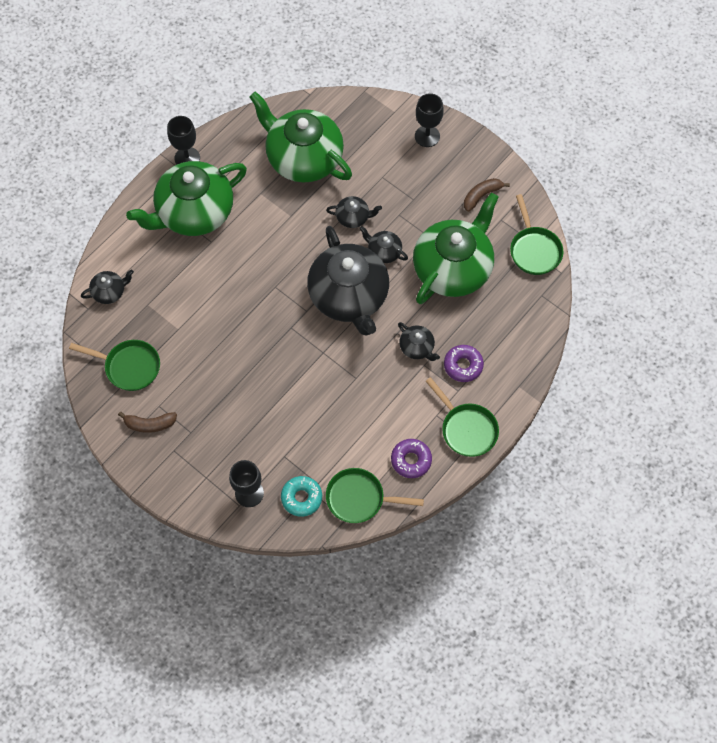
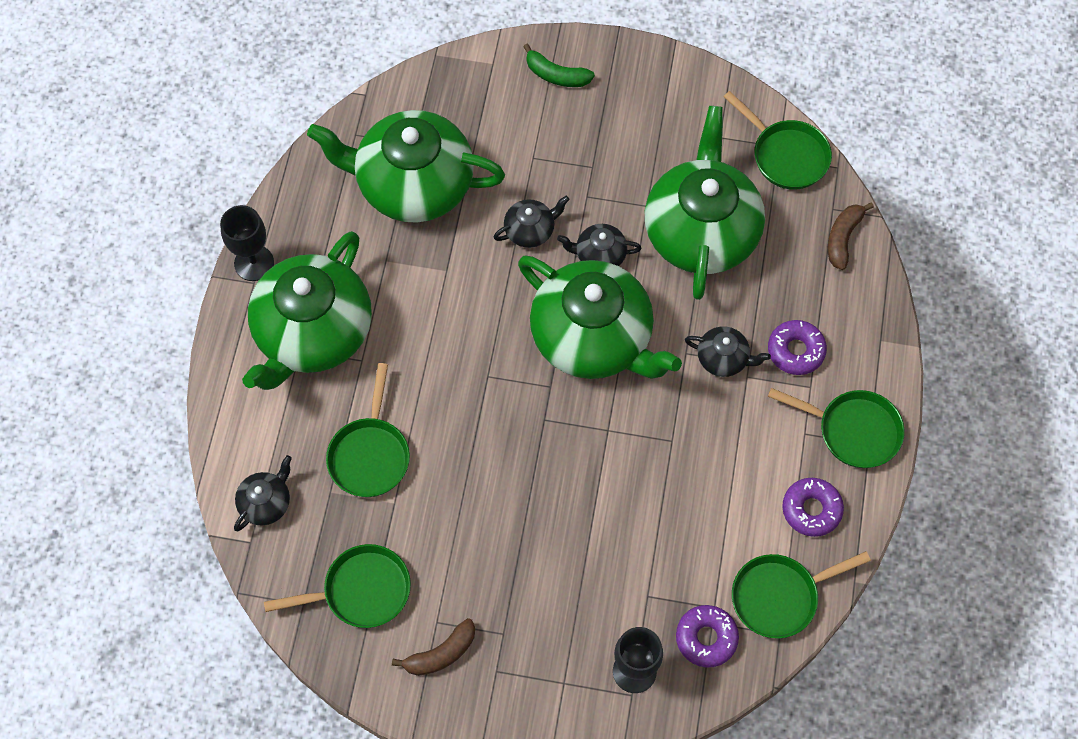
camera: 30 degrees left, 0 degrees up
turquoise donut [281,476,322,517] -> purple donut [676,605,739,668]
black teapot [307,226,389,336] -> green teapot [518,256,682,379]
black goblet [415,93,444,147] -> green banana [523,44,595,87]
brown banana [464,178,510,212] -> brown banana moved to [828,202,874,270]
none -> green pan [326,363,410,497]

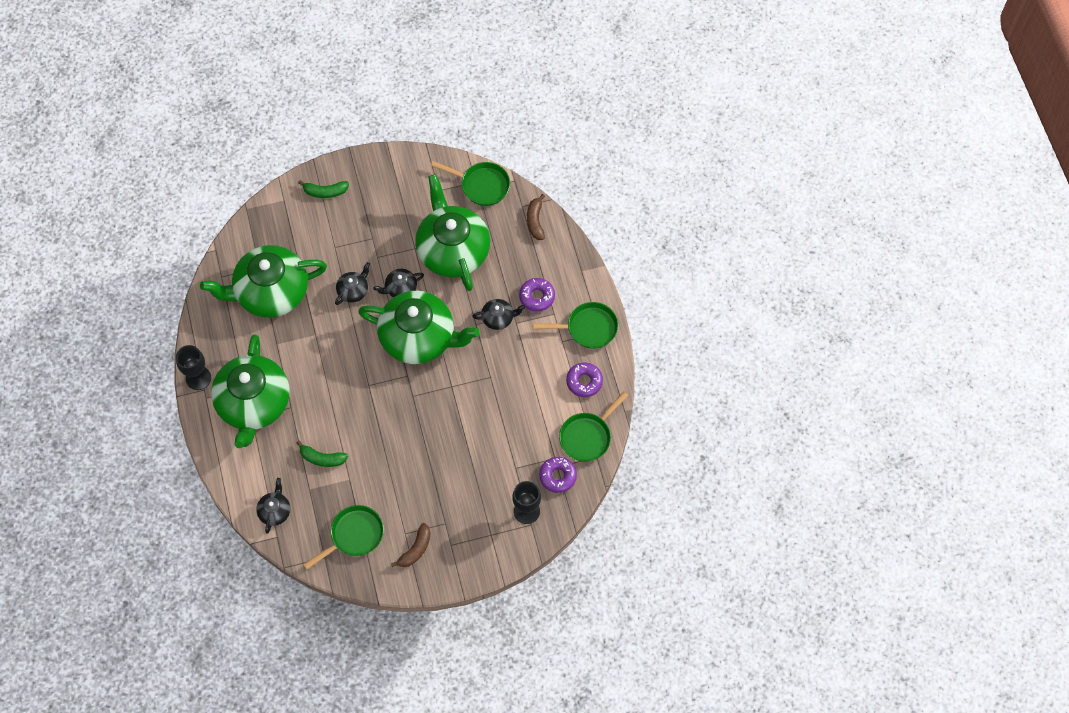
camera: 25 degrees left, 0 degrees up
green pan [326,363,410,497] -> green banana [296,440,348,467]

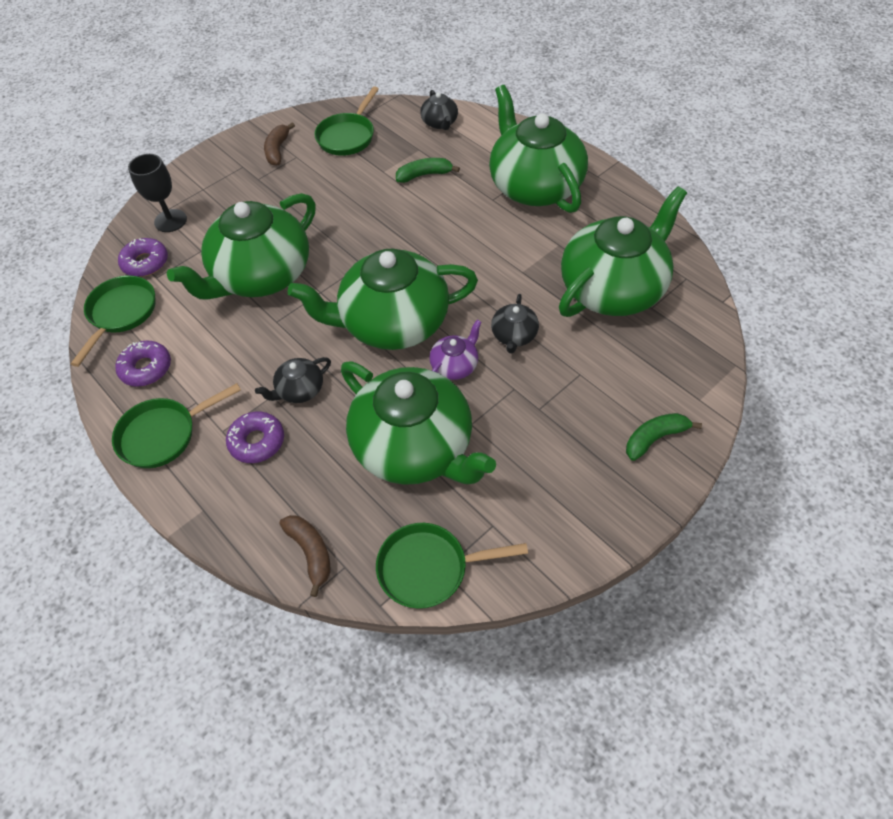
camera: 155 degrees right, 10 degrees down
black goblet [176,345,211,390] -> none
black teapot [373,269,424,297] -> purple teapot [430,320,482,380]
none -> green teapot [167,193,316,300]

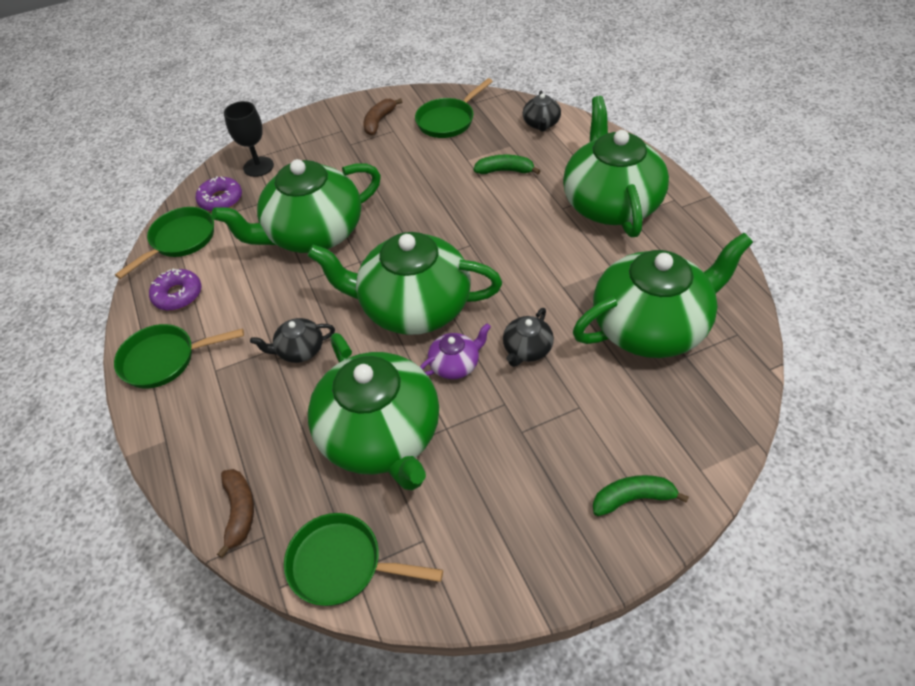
camera: 20 degrees right, 5 degrees down
purple donut [226,411,284,463] -> none

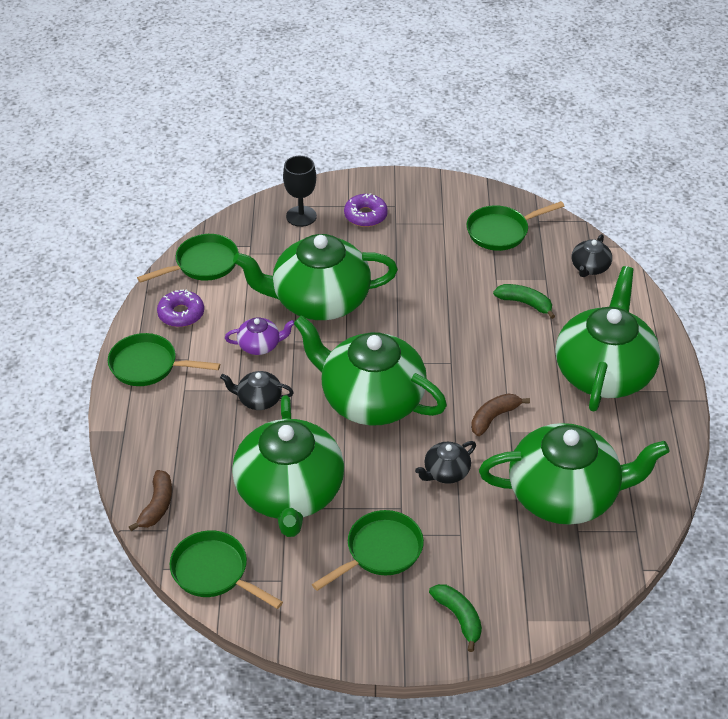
camera: 20 degrees right, 5 degrees down
purple donut [196,176,242,211] -> purple donut moved to [344,193,388,227]
brown banana [364,98,402,135] -> brown banana moved to [471,393,530,436]
purple teapot [420,323,491,379] -> purple teapot moved to [225,317,295,355]
green banana [593,475,689,516] -> green banana turned 45 degrees clockwise [429,584,482,652]
none -> green pan [312,510,424,591]

